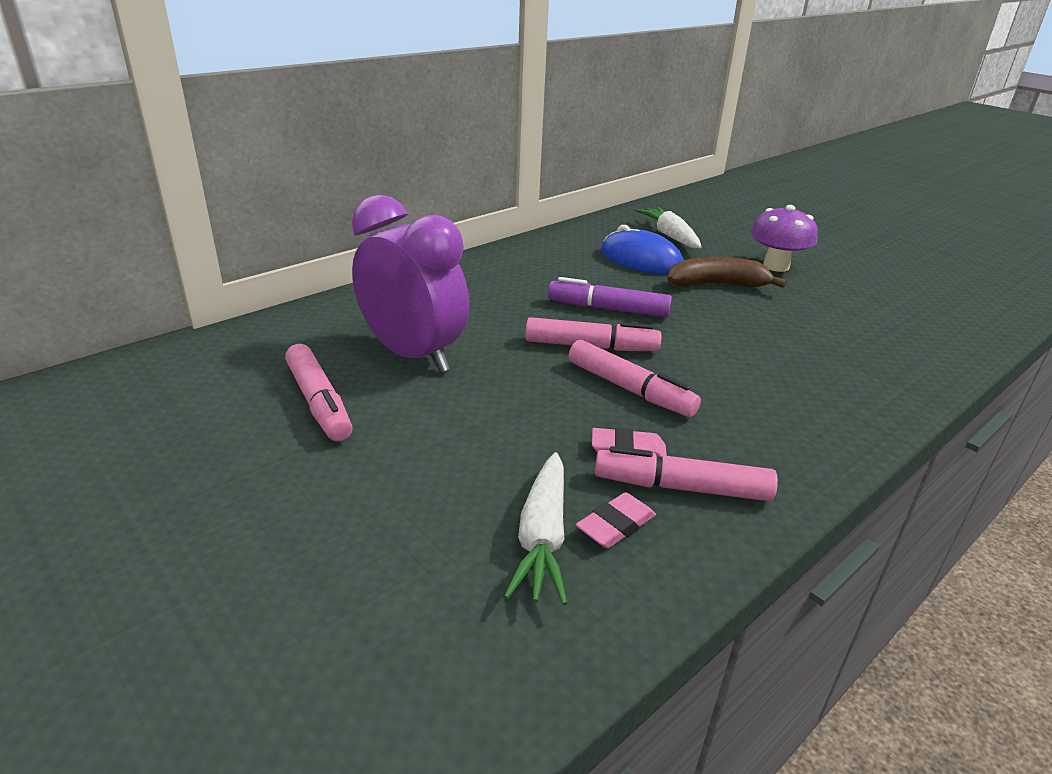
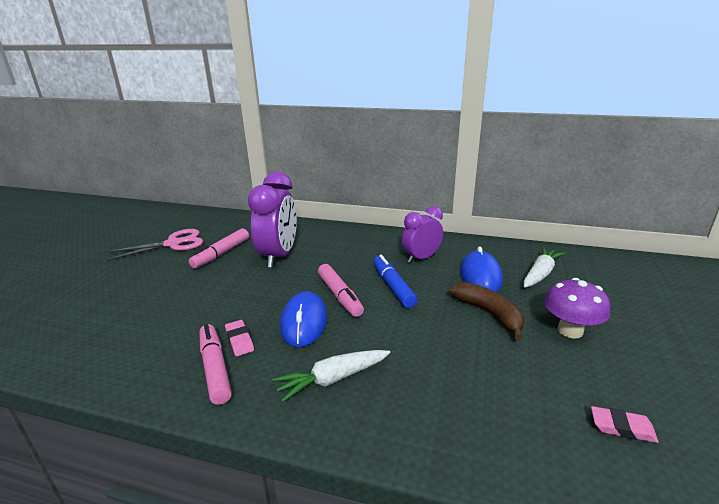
camera: 60 degrees right, 5 degrees down
white carrot [504,452,567,605] -> white carrot moved to [273,350,390,402]
purple marker [548,277,672,317] -> blue marker [373,255,418,308]
pink marker [569,340,701,417] -> blue mouse [280,291,327,347]
pink eraser [576,492,656,549] -> pink eraser moved to [591,406,659,443]
none -> pink scissors [105,229,203,261]
none -> purple clock [402,206,443,263]

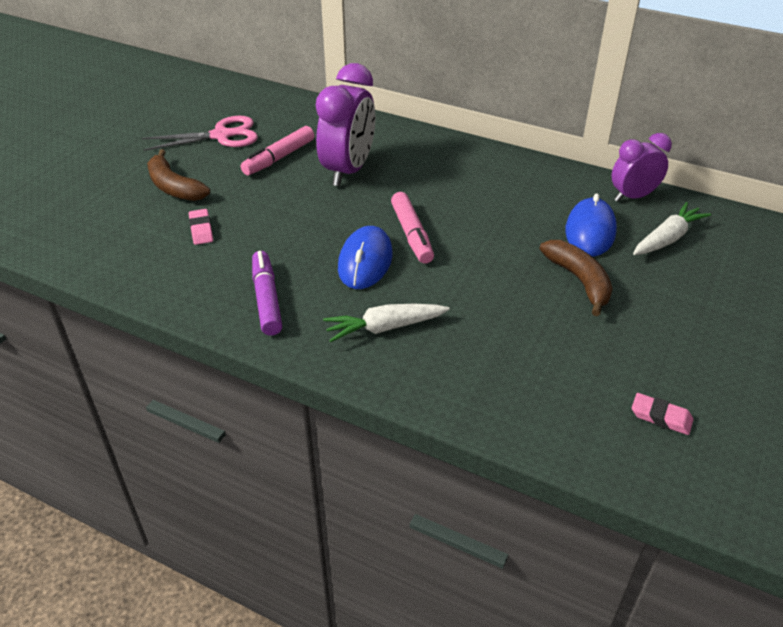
camera: 10 degrees right, 15 degrees up
pink marker [199,324,232,405] -> purple marker [252,251,282,335]
pink eraser [225,320,254,356] -> pink eraser moved to [189,209,213,245]
blue marker [373,255,418,308] -> none
purple clock [402,206,443,263] -> purple clock moved to [612,133,672,202]
purple mushroom [544,278,610,338] -> none
none -> brown banana [147,150,210,201]

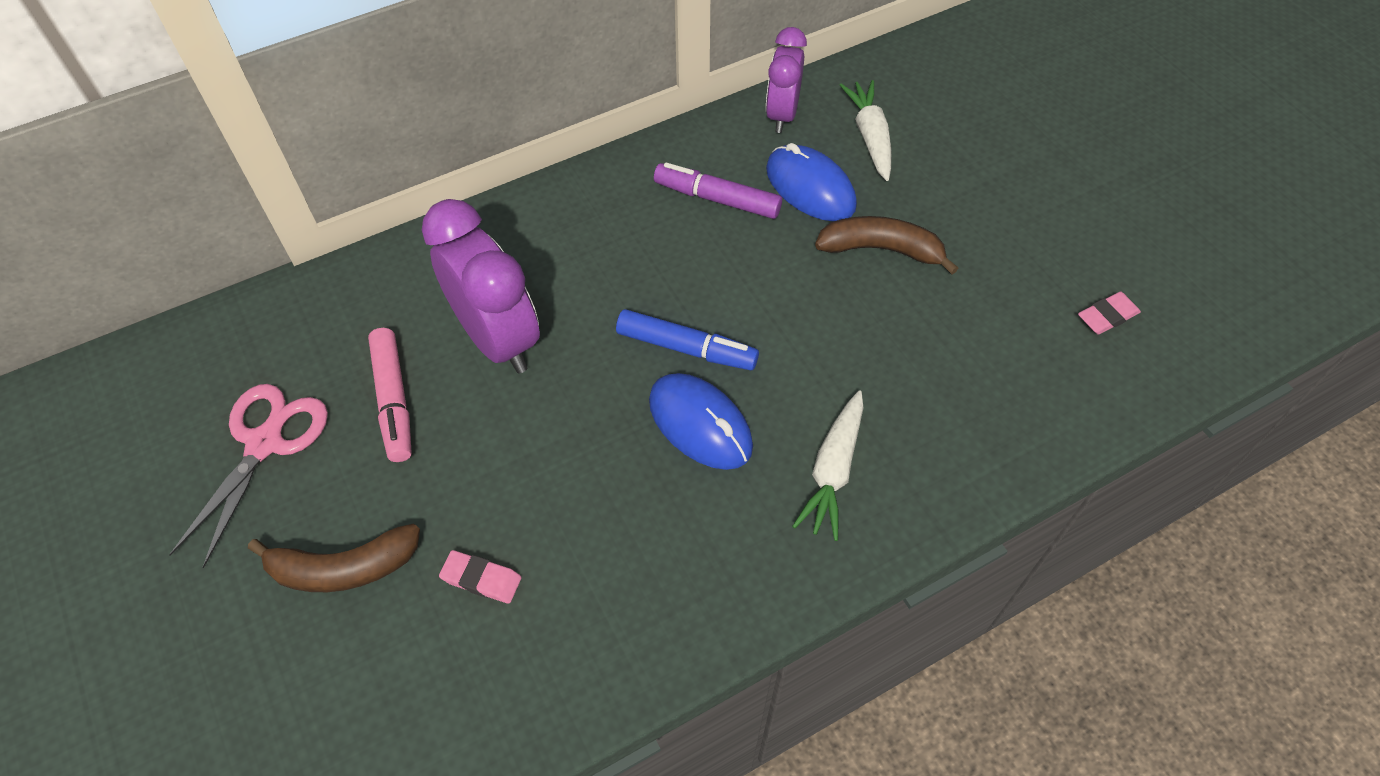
camera: 55 degrees left, 15 degrees up
purple marker [252,251,282,335] -> purple marker moved to [654,162,782,219]
pink marker [391,192,434,264] -> blue marker [616,309,759,370]

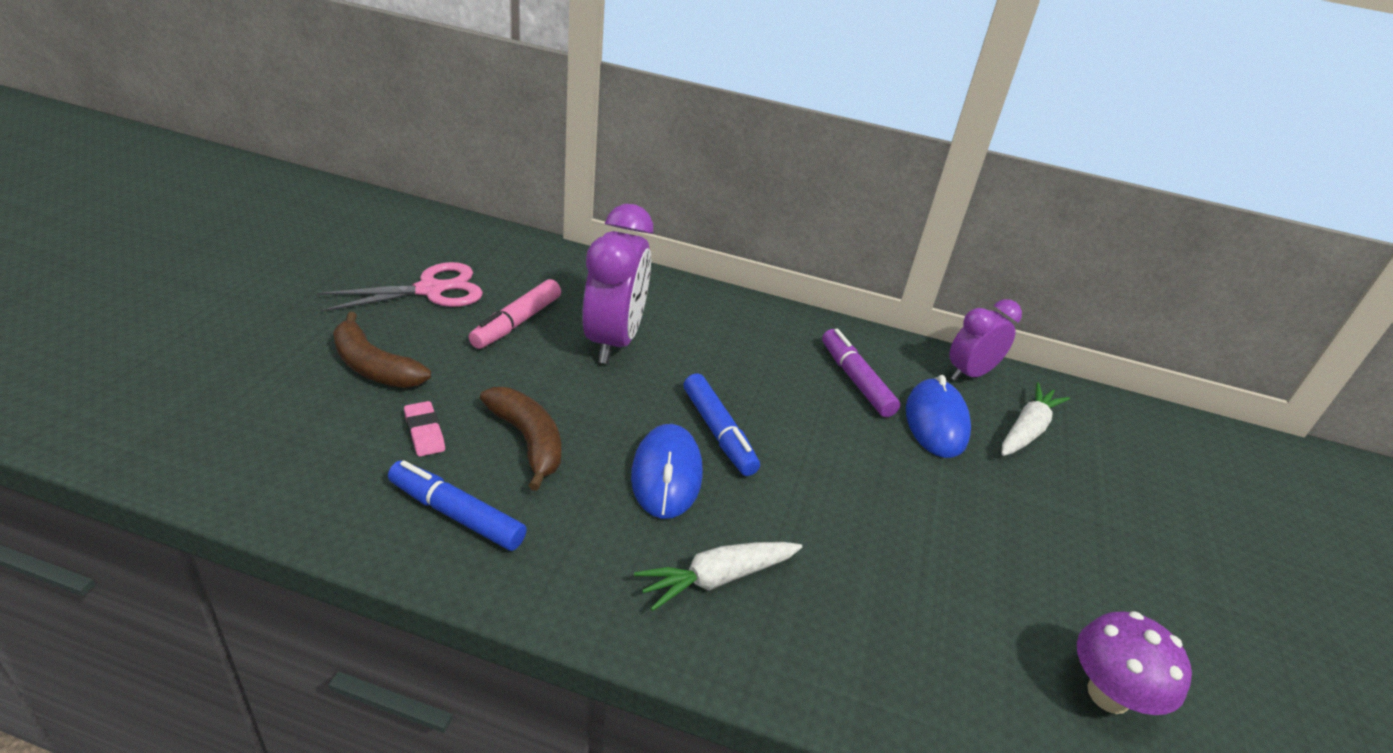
camera: 40 degrees right, 20 degrees down
brown banana [815,216,958,275] -> brown banana moved to [480,387,561,491]
pink eraser [1078,292,1141,334] -> purple mushroom [1077,611,1192,715]
none -> blue marker [388,460,527,551]

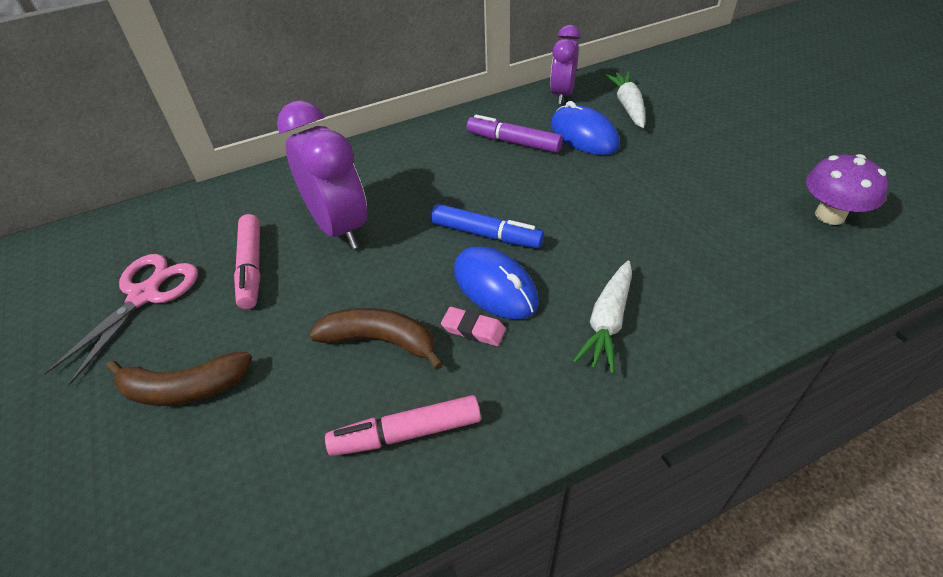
camera: 35 degrees left, 10 degrees up
blue marker [388,460,527,551] -> pink marker [325,395,481,456]
pink eraser [404,401,445,457] -> pink eraser moved to [441,307,506,346]

